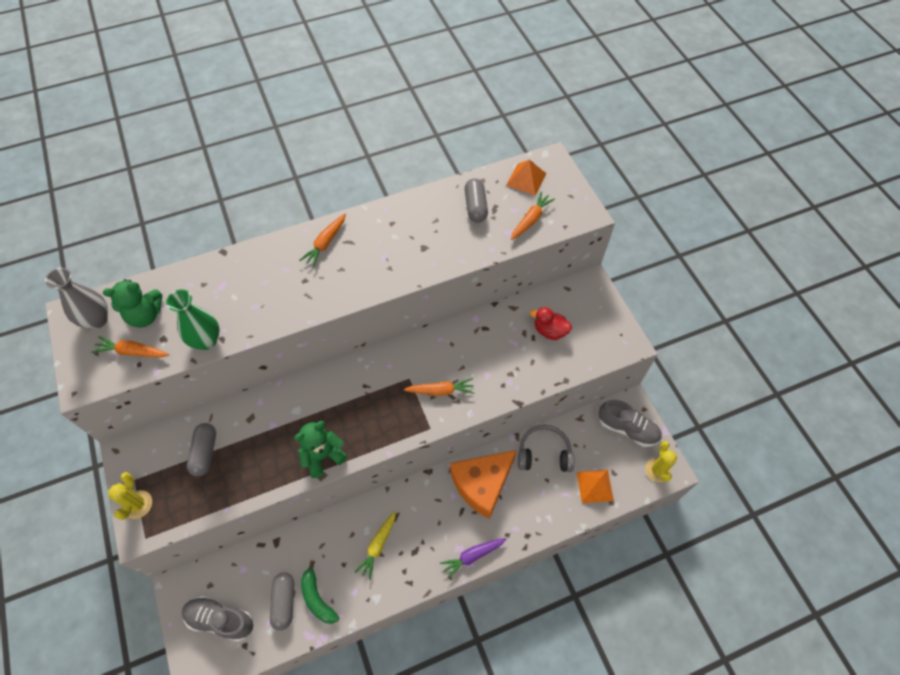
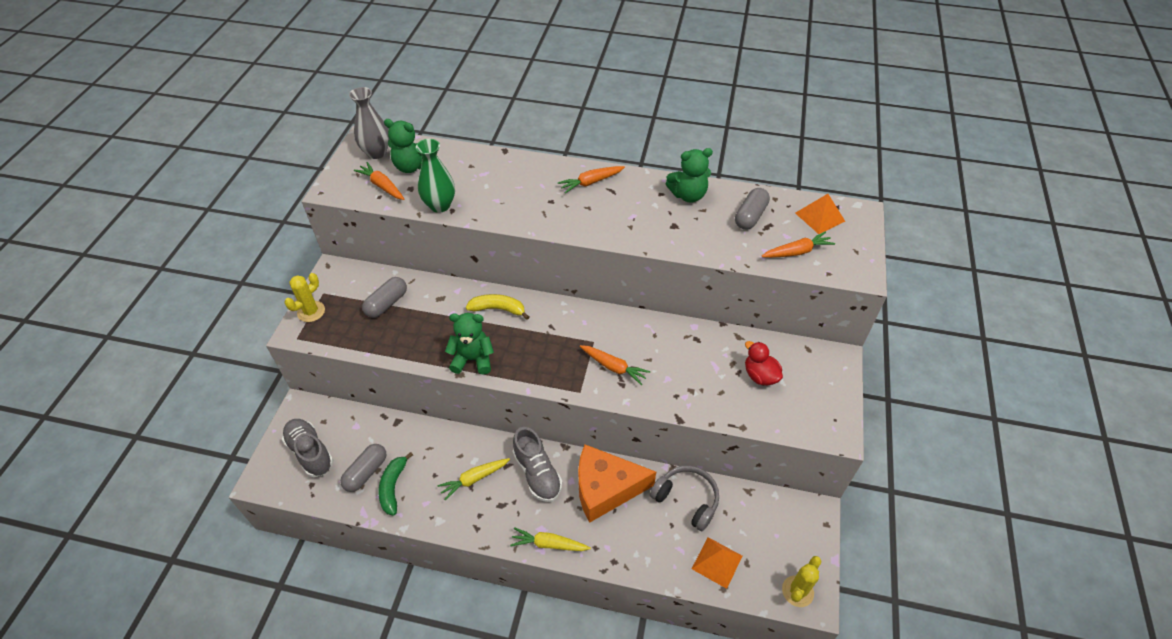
camera: 35 degrees right, 10 degrees down
purple carrot [440,538,506,579] -> yellow carrot [510,527,591,551]
grey shoe [598,400,662,447] -> grey shoe moved to [513,427,562,502]
none -> yellow banana [466,294,529,320]
none -> green teddy bear [666,148,713,203]

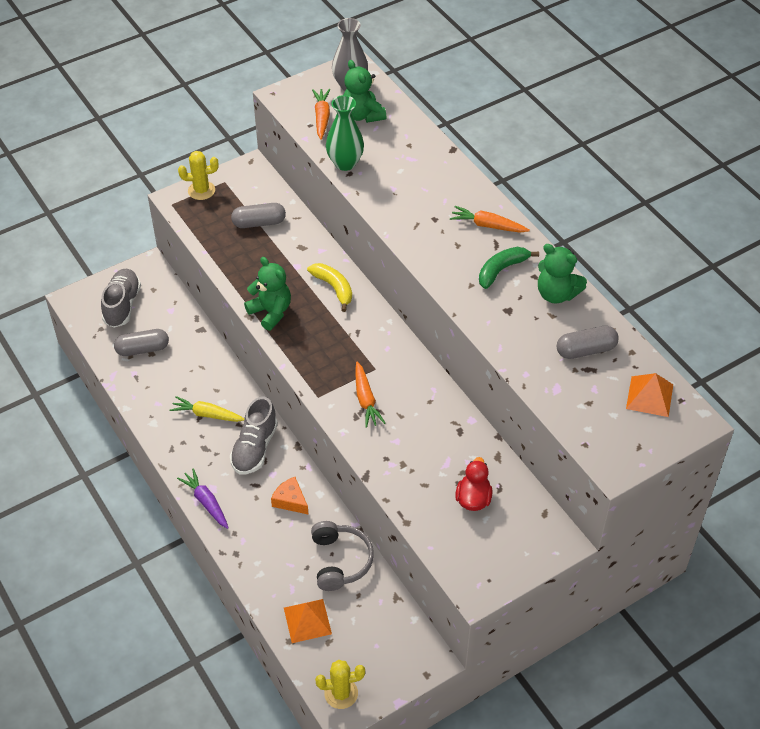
camera: 45 degrees right, 0 degrees up
green banana [379,452,413,516] -> green banana moved to [479,247,539,289]
yellow carrot [510,527,591,551] -> purple carrot [177,468,229,529]
orange cheese [578,444,656,523] -> orange cheese [271,477,309,515], size x0.47
orange carrot [761,231,835,258] -> none

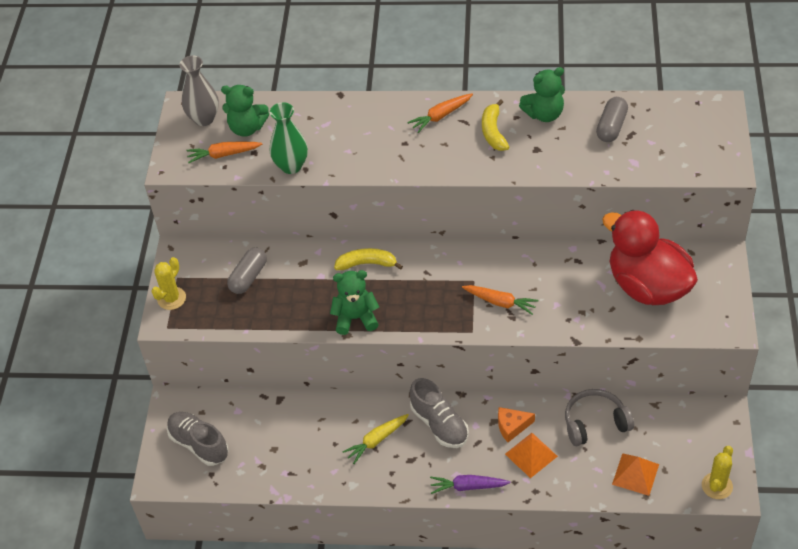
camera: 50 degrees left, 0 degrees up
grey capsule [114,329,169,356] -> none
grey headphones [311,521,374,591] -> grey headphones turned 45 degrees counterclockwise [565,389,634,446]
orange carrot [312,89,331,140] -> orange carrot turned 45 degrees counterclockwise [186,141,262,163]
red duck [455,457,493,511] -> red duck [602,210,698,305], size x2.22
green banana [479,247,539,289] -> yellow banana [482,99,509,151]
orange pyramid [626,373,673,417] -> orange pyramid moved to [505,433,558,478]

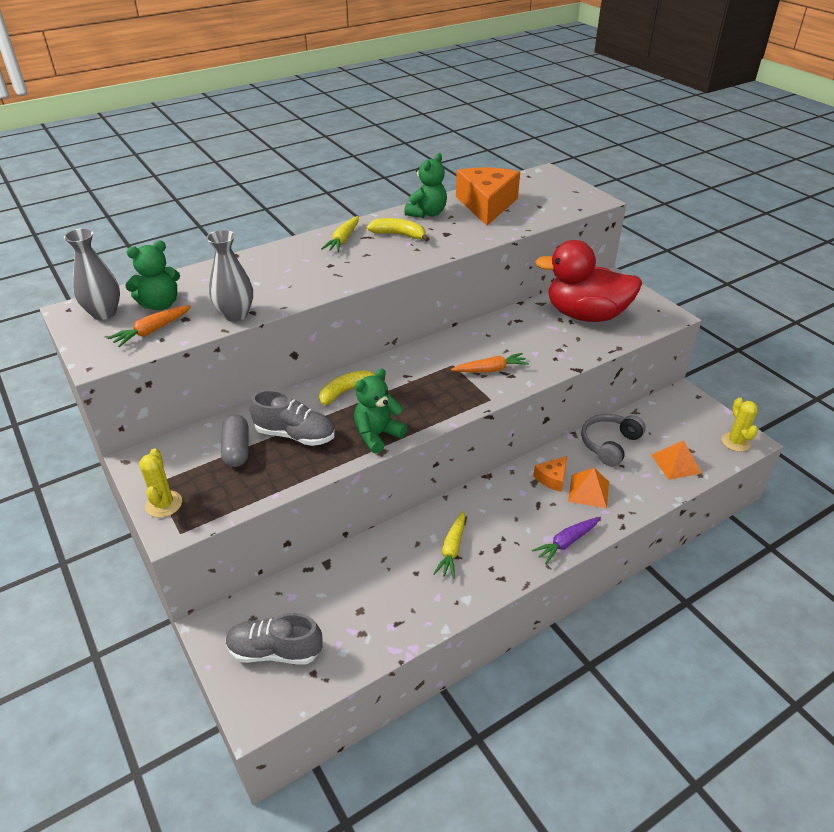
camera: 40 degrees left, 10 degrees down
green vase [270,103,308,174] -> grey vase [206,230,253,322]
orange carrot [407,93,473,133] -> yellow carrot [321,216,359,252]
grey shoe [410,378,469,448] -> grey shoe moved to [249,390,335,446]
yellow banana [482,99,509,151] -> yellow banana turned 150 degrees clockwise [367,218,429,242]
grey capsule [596,97,628,142] -> orange cheese [456,167,520,226]

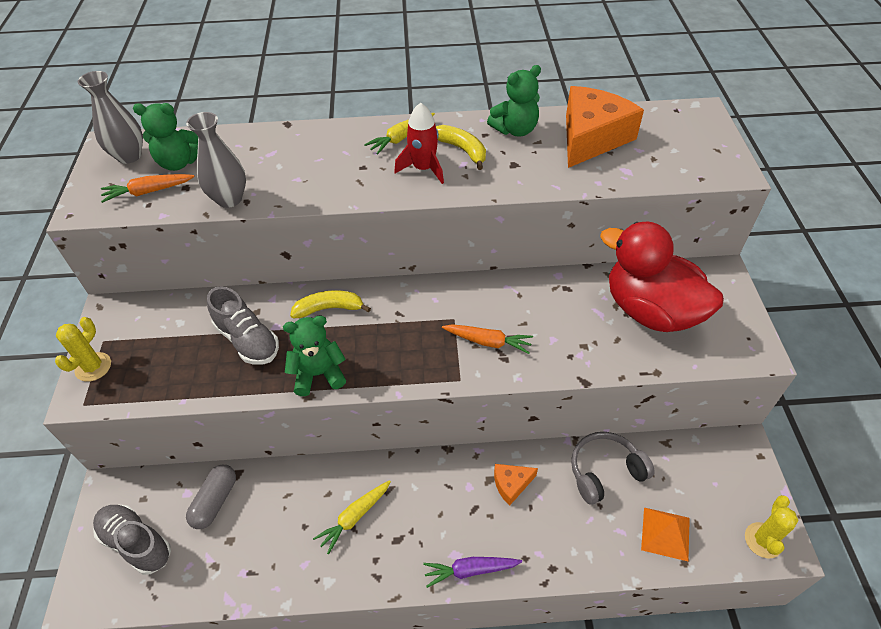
camera: 30 degrees right, 10 degrees up
grey capsule [221,415,248,467] -> grey capsule moved to [186,464,236,529]
orange pyramid [568,468,609,509] -> none
none -> red rocket [394,102,444,184]

